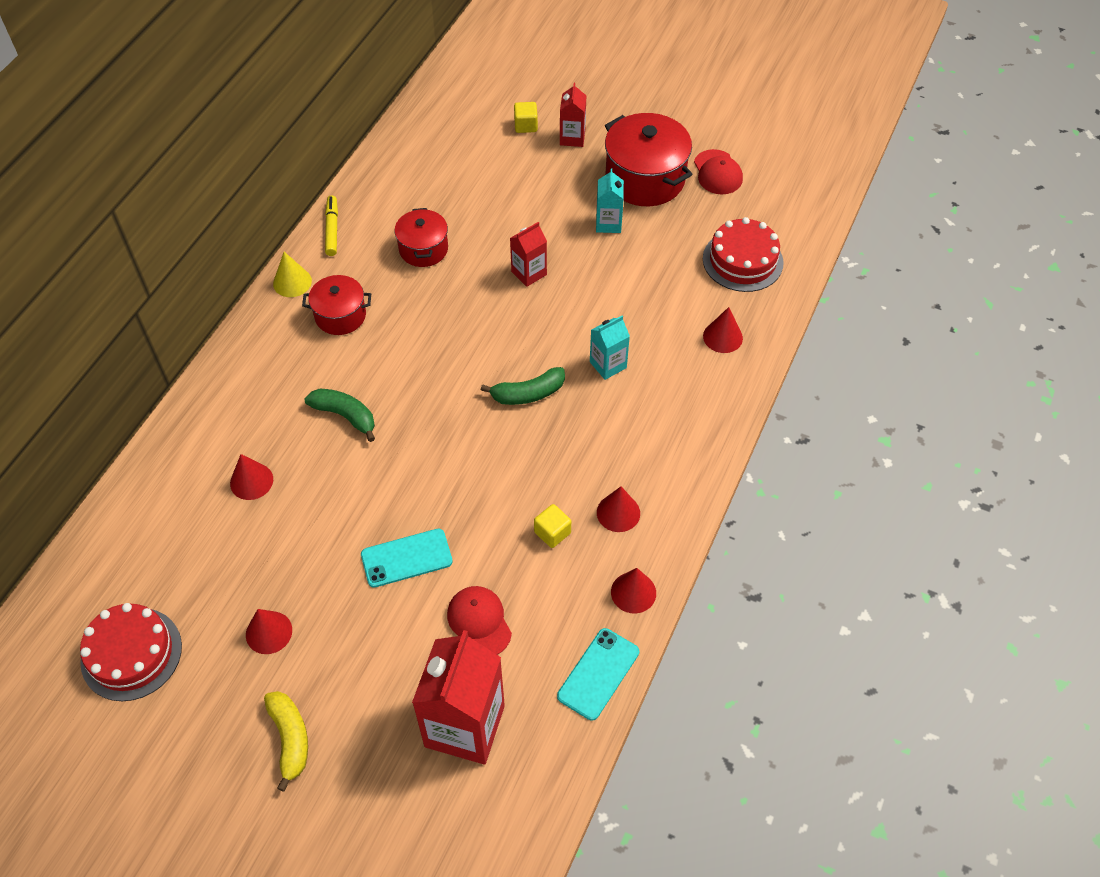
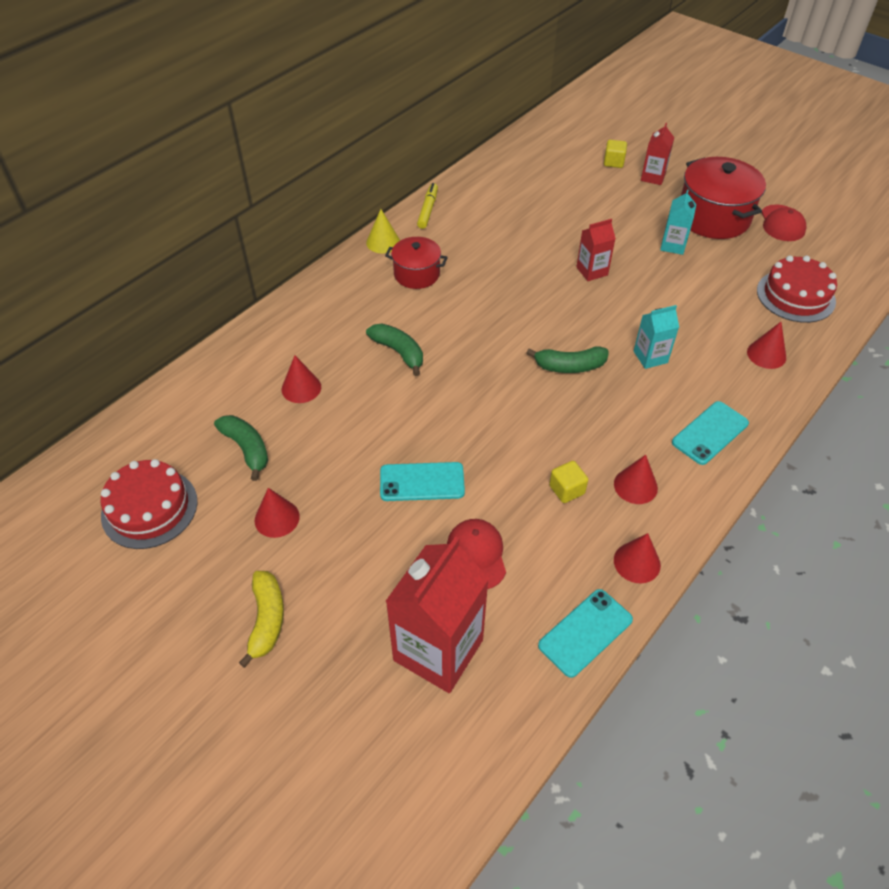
camera: 15 degrees right, 5 degrees down
red pot [394,208,448,267] -> none
none -> green banana [214,415,268,481]
none -> turquoise phone [672,401,749,465]

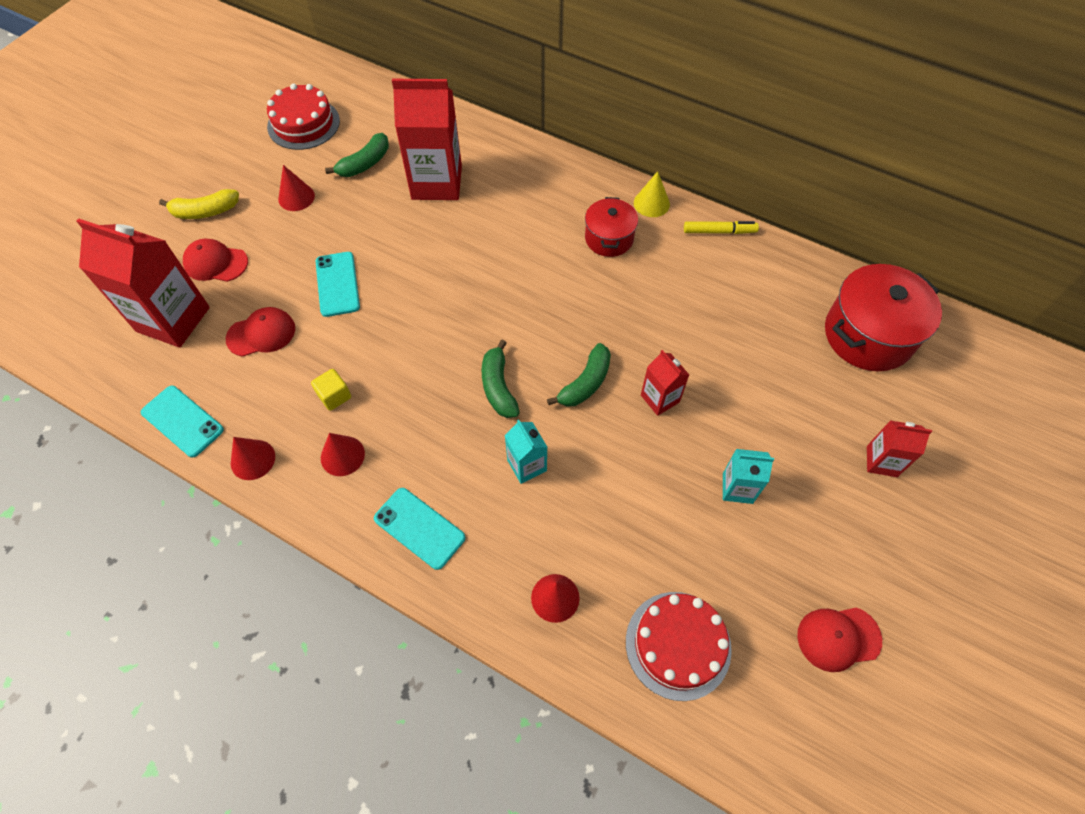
camera: 80 degrees right, 10 degrees up
red cone [282,355,321,403] -> red carton [392,79,462,200]
green banana [366,324,423,376] -> green banana moved to [547,343,611,407]
yellow cube [604,140,627,168] -> none
red pot [681,157,766,239] -> red pot moved to [825,264,942,371]
none -> red cap [183,239,248,282]

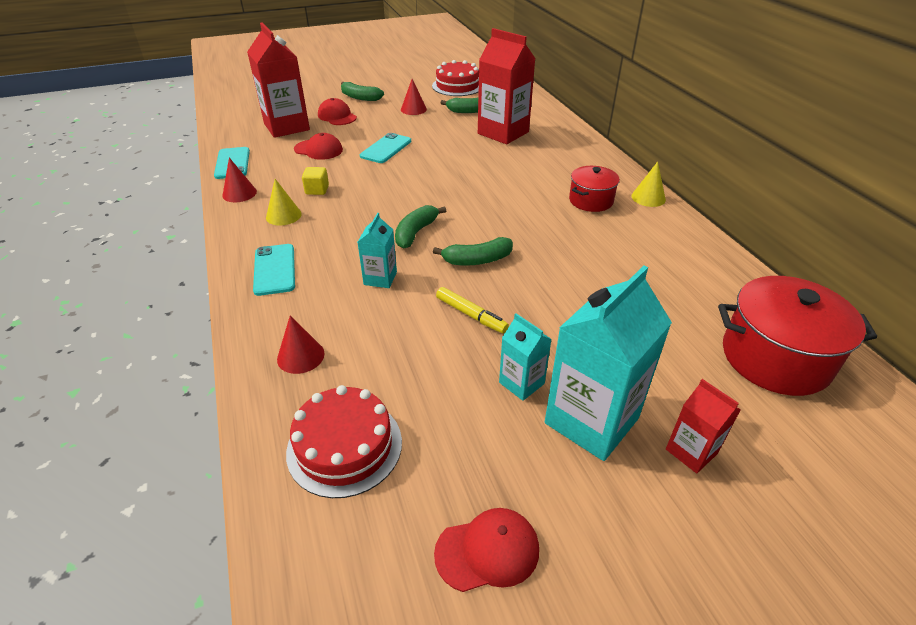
camera: 40 degrees right, 20 degrees down
yellow banana [159,189,239,219] -> green banana [341,82,384,101]
red cone [321,433,365,476] -> yellow cone [266,179,302,226]
red carton [641,350,689,416] -> none
yellow marker [684,221,759,234] -> yellow marker moved to [436,287,509,333]
red cap [797,607,882,672] -> red cap turned 135 degrees clockwise [434,508,539,592]
none -> turquoise carton [545,266,672,461]

